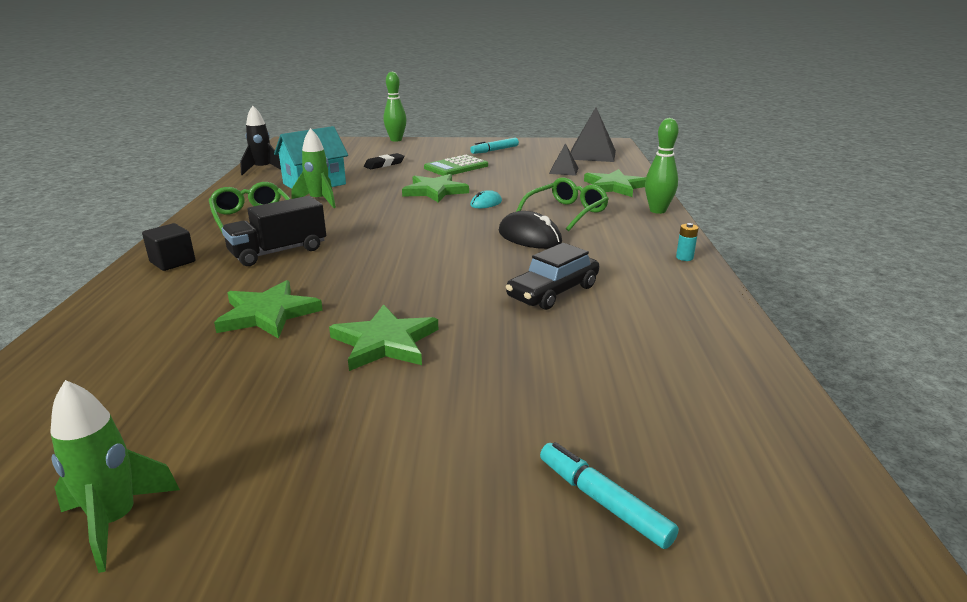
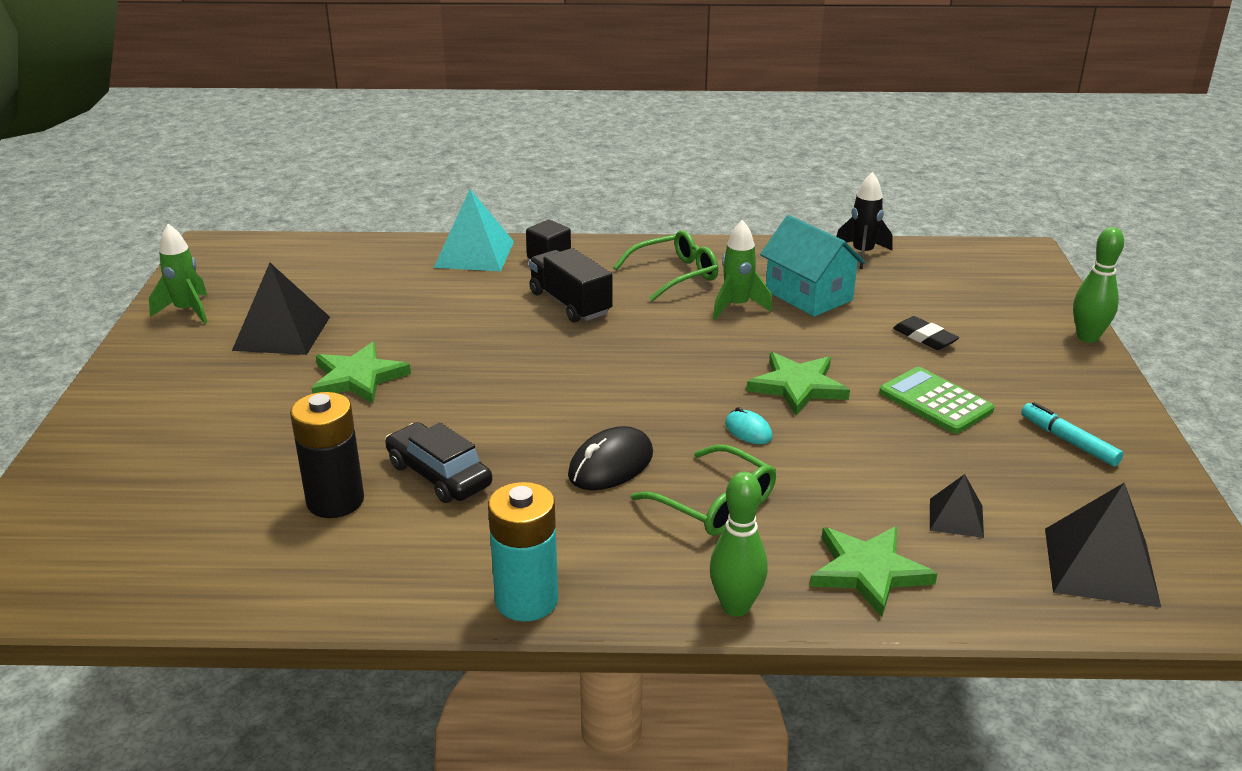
camera: 90 degrees right, 5 degrees up
green star [214,280,323,339] -> none
turquoise marker [540,442,679,549] -> none
turquoise battery [676,223,698,261] -> turquoise battery [488,482,558,622], size x2.49
none -> black pyramid [232,263,330,355]
none -> black battery [290,392,364,518]
none -> turquoise pyramid [434,189,514,271]

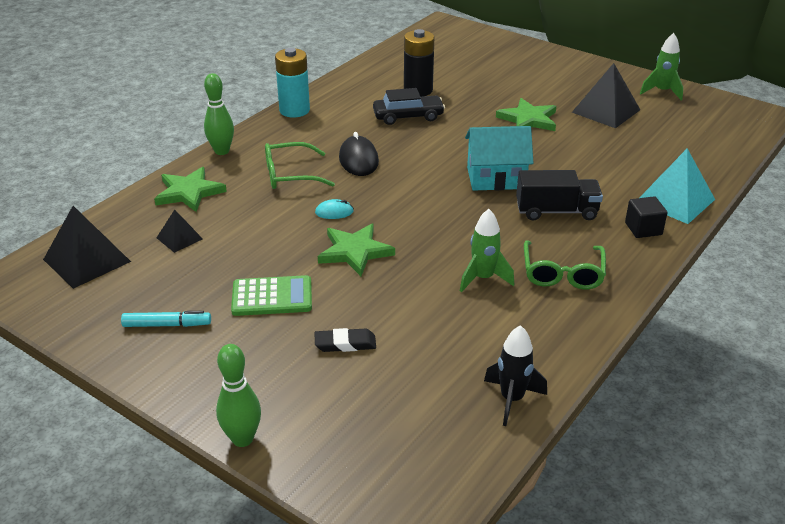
camera: 125 degrees right, 5 degrees up
turquoise house [760,215,865,317] -> turquoise house moved to [465,126,533,191]

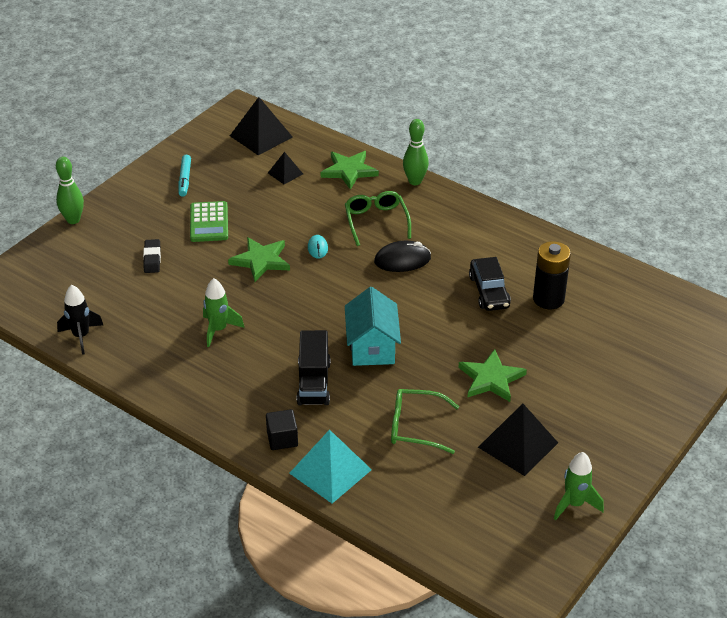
camera: 90 degrees right, 5 degrees up
turquoise battery [275,48,310,117] -> none
green glasses [524,240,606,290] -> green glasses moved to [391,389,459,454]

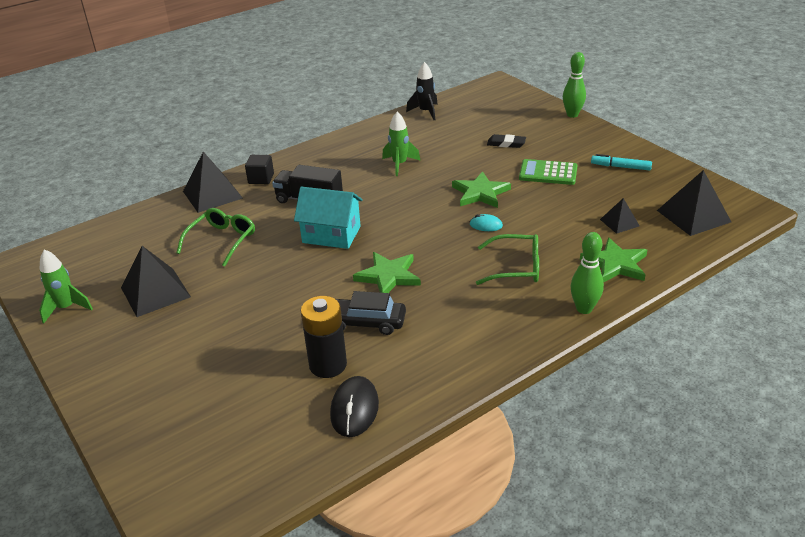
camera: 110 degrees right, 5 degrees down
turquoise pyramid [289,429,372,504] -> black pyramid [183,152,243,213]
black mouse [374,241,431,272] -> black mouse moved to [330,376,379,437]
green star [458,349,527,402] -> green star moved to [353,252,421,293]

